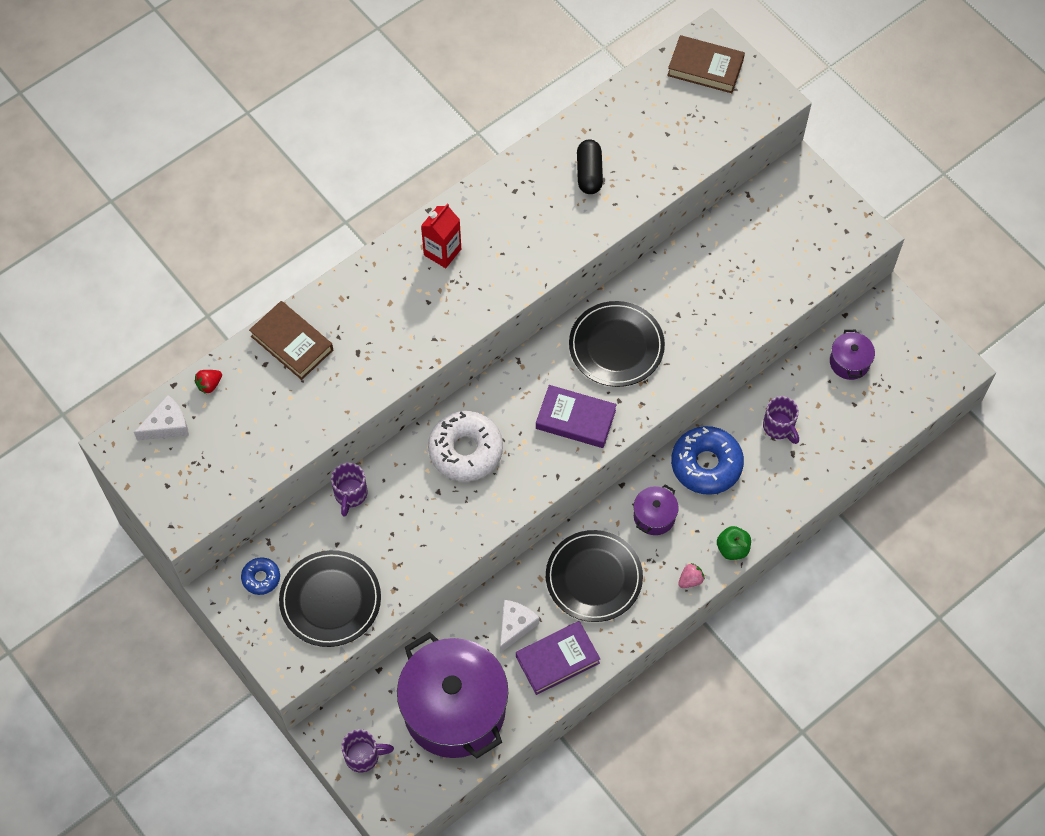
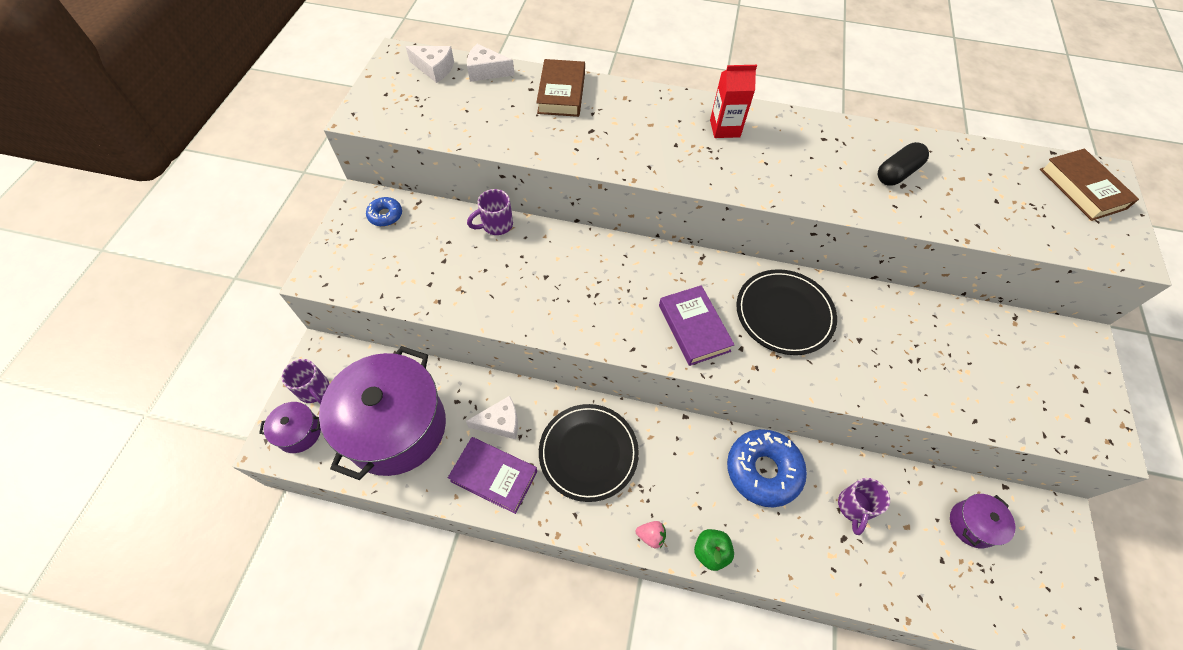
camera: 50 degrees right, 5 degrees down
red strawberry [195,370,222,394] -> white cheese [467,44,515,82]
black plate [279,550,381,647] -> none
white donut [428,411,503,481] -> none
purple pot [634,485,679,535] -> purple pot moved to [259,402,321,453]

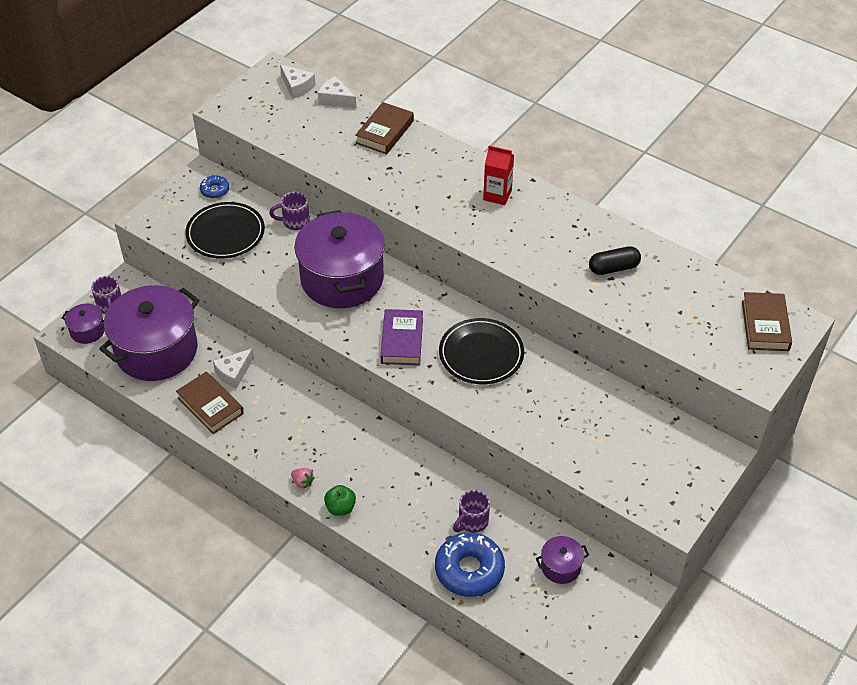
camera: 25 degrees right, 10 degrees down
purple book [448,437,537,514] -> brown book [176,371,244,434]
white cheese [466,396,518,439] -> white cheese turned 120 degrees clockwise [213,349,254,389]
black plate [539,404,639,502] -> black plate moved to [185,202,265,259]
blue donut [727,429,807,508] -> blue donut moved to [435,532,505,597]
none -> purple pot [294,210,385,308]

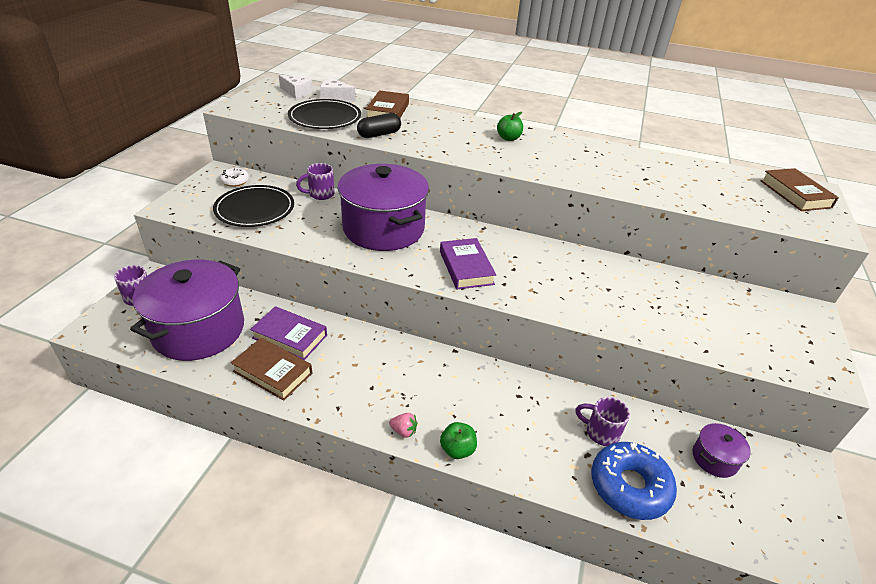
camera: 20 degrees left, 10 degrees down
purple pot [62,304,105,344] -> none
blue donut [200,175,229,198] -> white donut [220,168,249,187]
white cheese [213,349,254,389] -> purple book [250,306,327,360]
black plate [439,318,524,384] -> black plate moved to [288,99,361,129]
purple mug [453,490,490,533] -> purple mug turned 90 degrees clockwise [575,397,630,446]
red carton [483,146,514,205] -> green apple [497,112,523,141]
black capsule [589,246,641,275] -> black capsule moved to [357,113,401,138]

